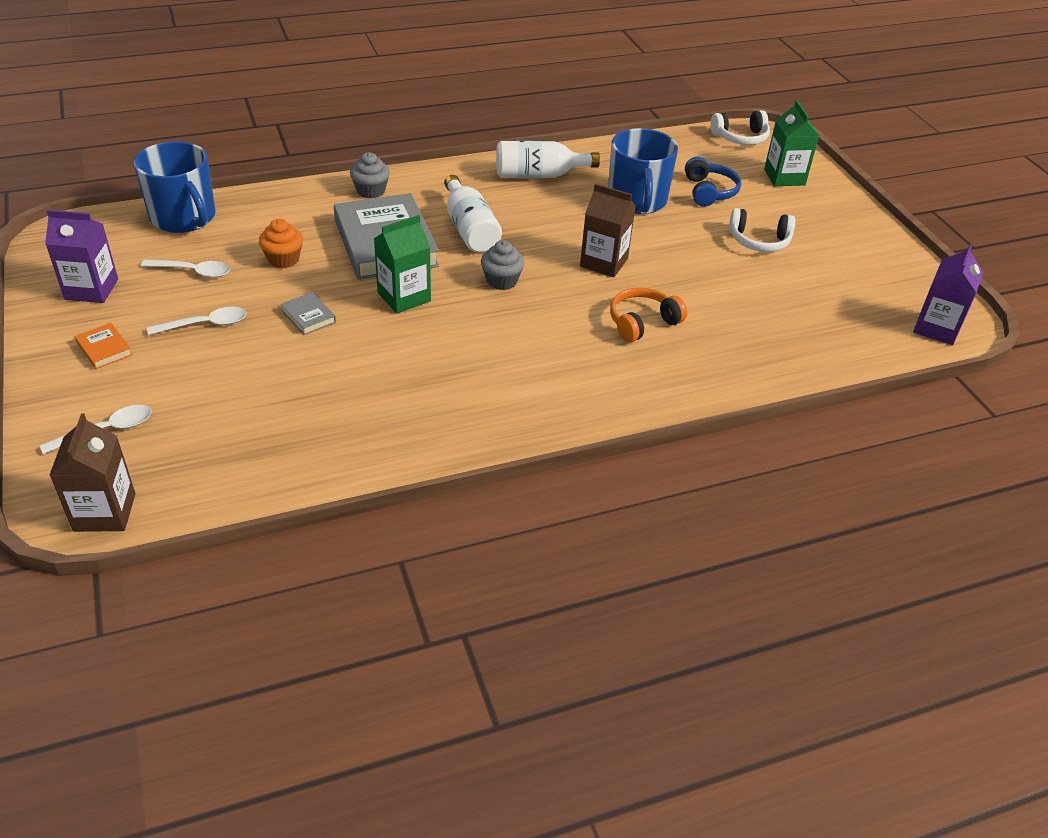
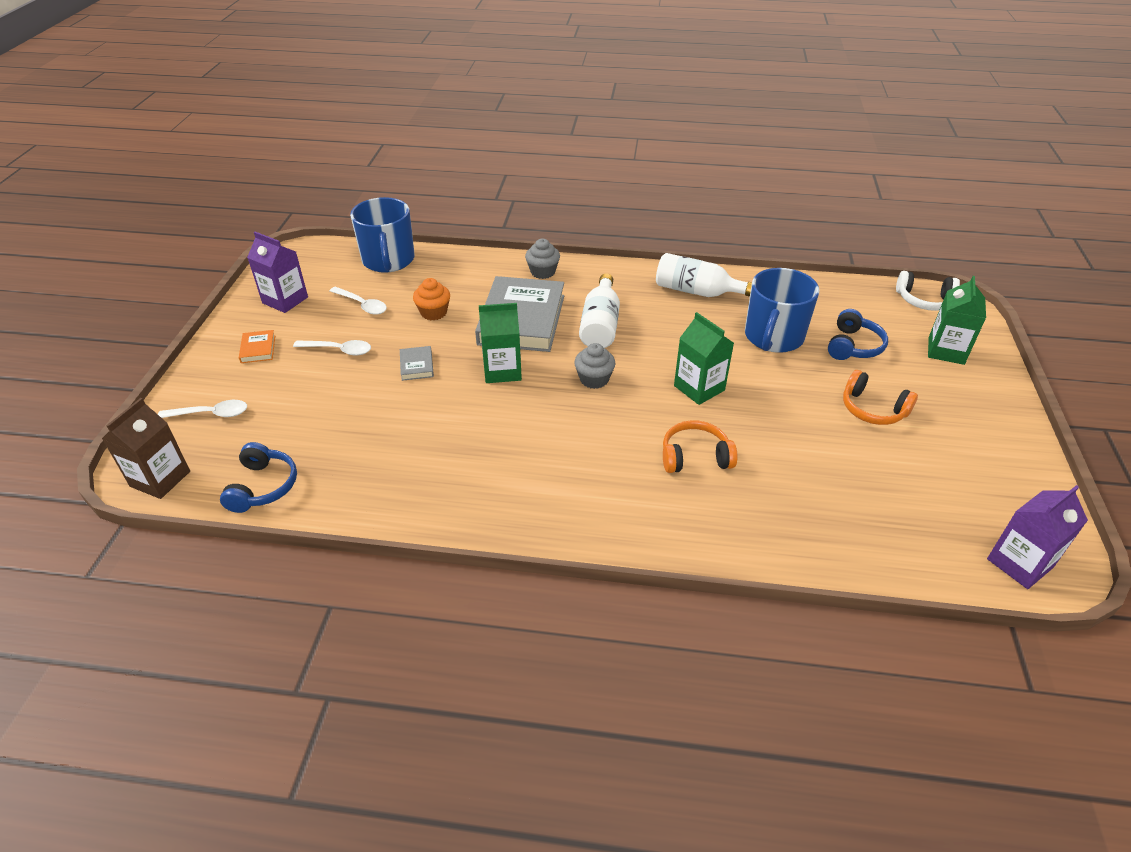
camera: 30 degrees right, 0 degrees up
brown carton [580,183,636,277] -> green carton [674,312,734,405]
white headphones [729,208,795,252] -> orange headphones [843,370,918,425]
none -> blue headphones [220,442,297,513]

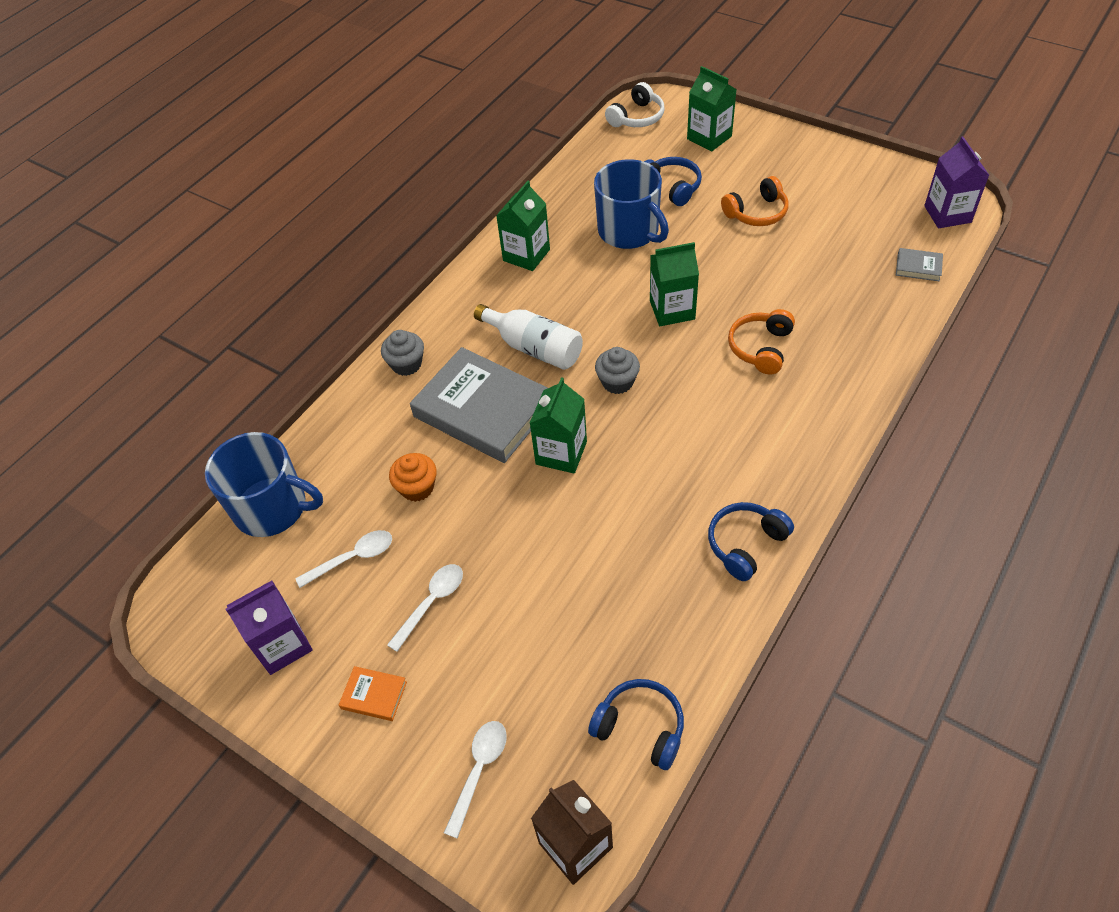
camera: 60 degrees left, 10 degrees up
grey book [400,346,434,381] -> grey book moved to [896,248,943,281]
white bottle [656,253,752,297] -> green carton [496,181,550,271]
none -> blue headphones [708,502,794,581]

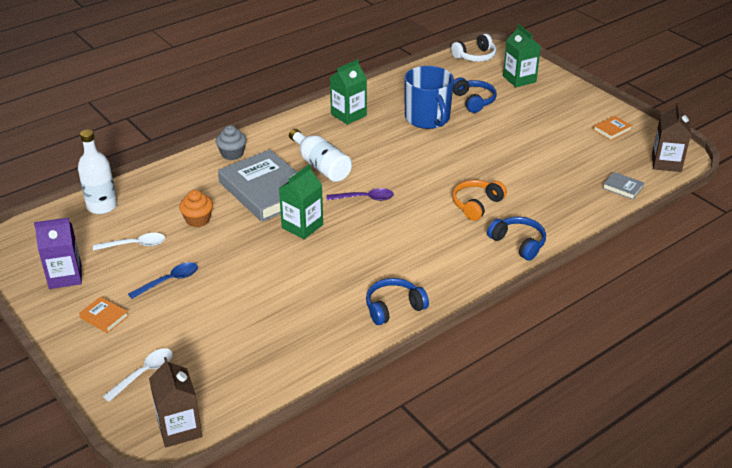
camera: 15 degrees right, 15 degrees down
blue mug [205,432,323,537] -> white bottle [78,129,117,214]
white spoon [387,564,463,652] -> blue spoon [128,262,198,299]
blue headphones [588,679,684,770] -> blue headphones moved to [487,217,546,261]
grey cupcake [595,347,640,394] -> purple spoon [327,188,394,201]
green carton [650,242,699,326] -> none
orange headphones [721,176,789,226] -> none
purple carton [924,137,989,228] -> brown carton [652,103,691,172]
none -> orange book [593,116,632,140]

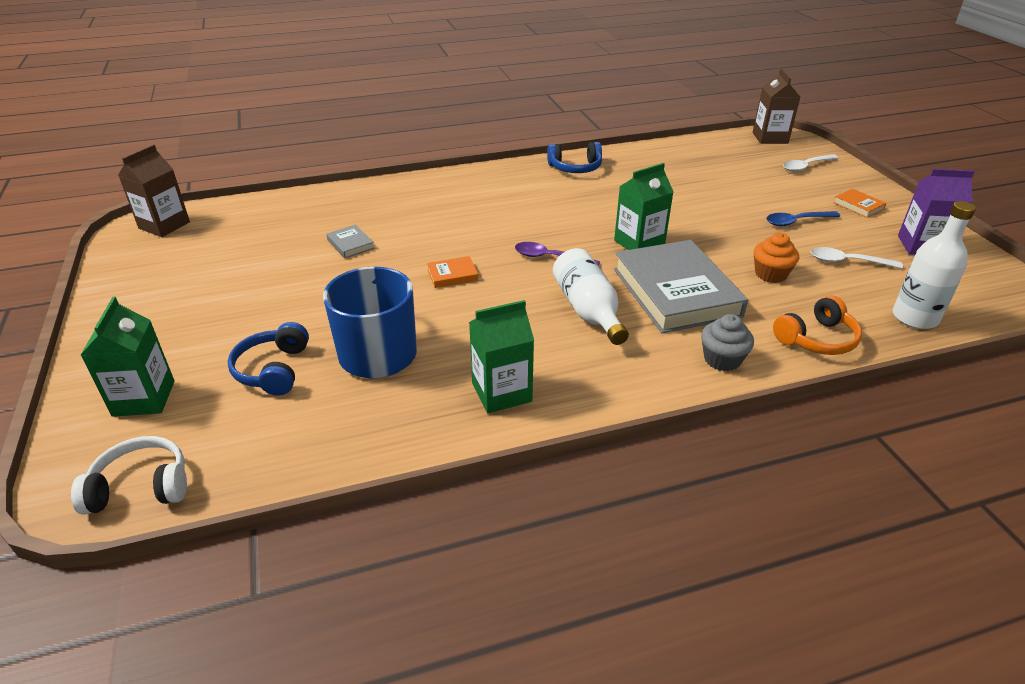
camera: 160 degrees left, 0 degrees up
orange headphones [452,180,507,221] -> orange headphones moved to [773,295,862,355]
blue headphones [487,217,546,261] -> none
orange book [593,116,632,140] -> orange book moved to [427,256,478,288]
grey book [603,172,644,200] -> grey book moved to [326,225,374,258]

